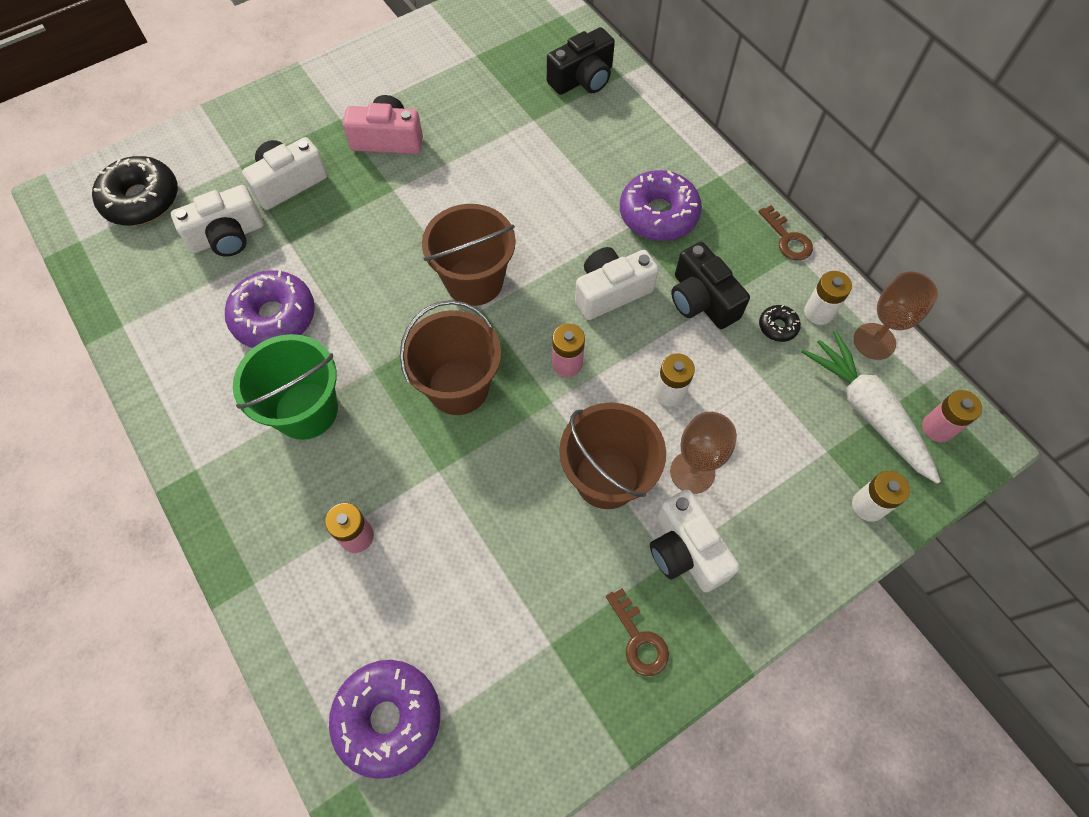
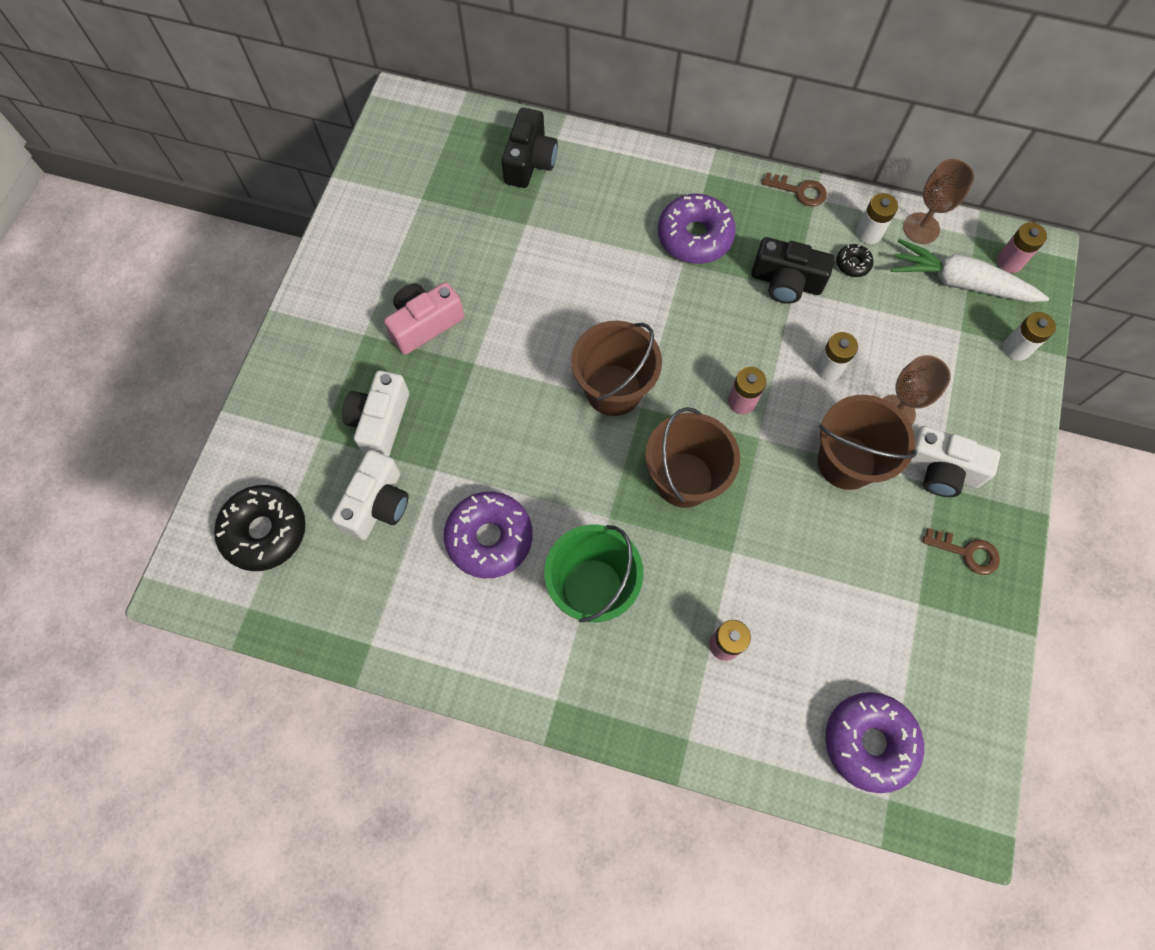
camera: 40 degrees left, 5 degrees up
white camera [575,247,659,320] -> none

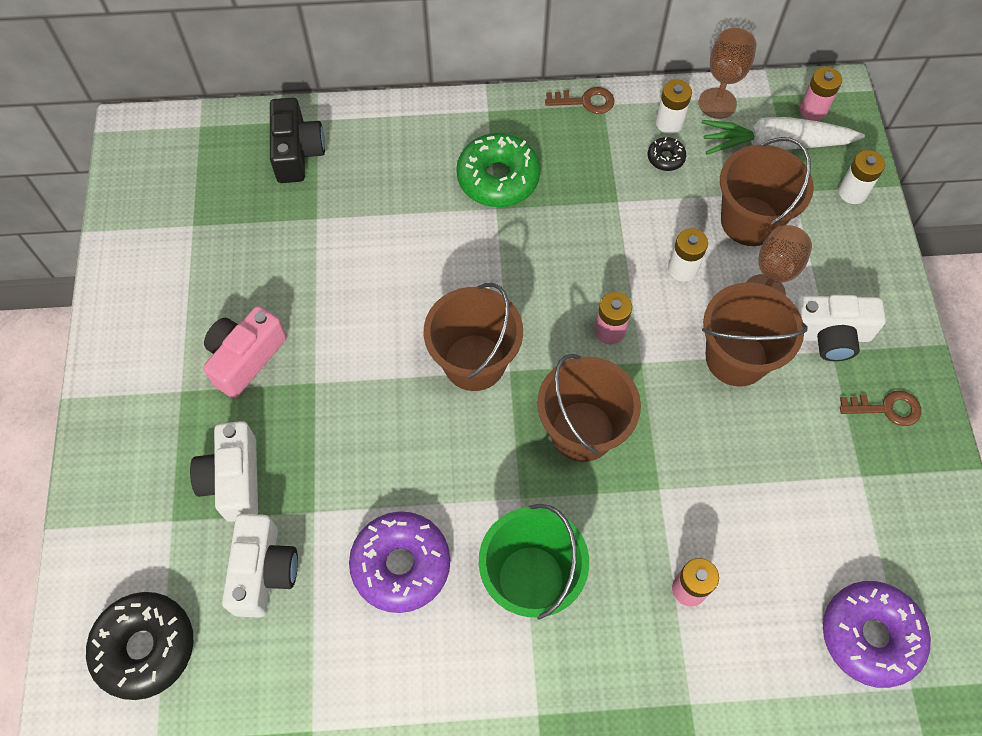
camera: 20 degrees left, 5 degrees down
purple donut [658,194,736,264] -> green donut [456,133,541,207]
black camera [751,237,835,304] -> none
none -> brown bucket [720,137,814,246]

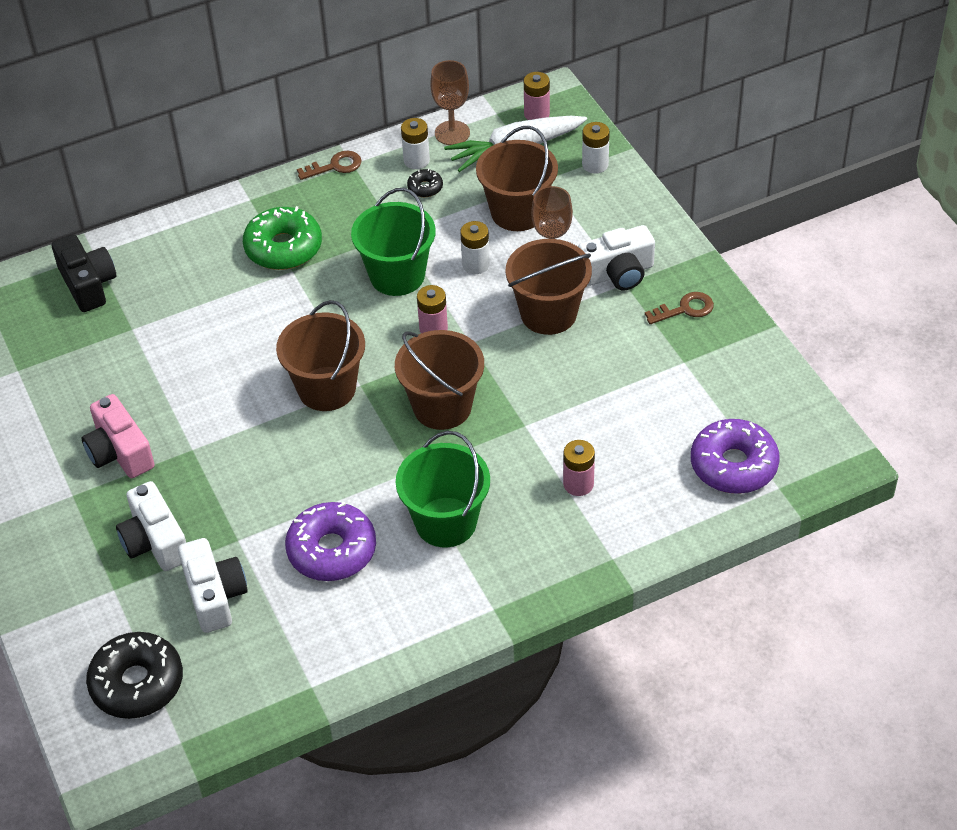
camera: 20 degrees left, 15 degrees down
pink camera [203,306,287,398] -> pink camera turned 45 degrees counterclockwise [82,394,155,478]
none -> green bucket [351,188,436,296]

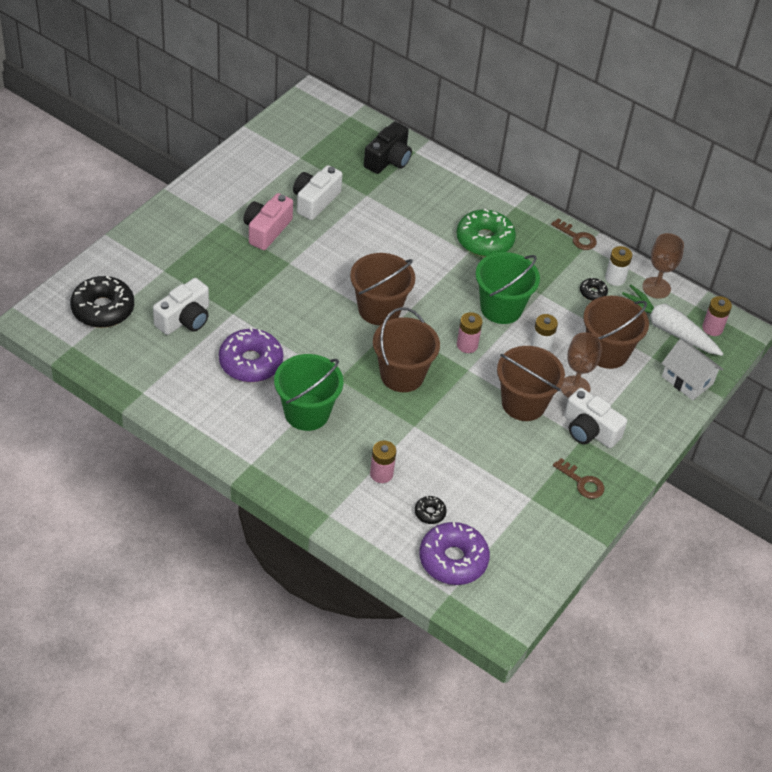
camera: 55 degrees right, 0 degrees up
white camera [116,481,186,571] -> white camera moved to [293,165,342,220]
white battery [582,122,610,174] -> white house [661,339,723,400]
none -> black donut [415,496,447,524]

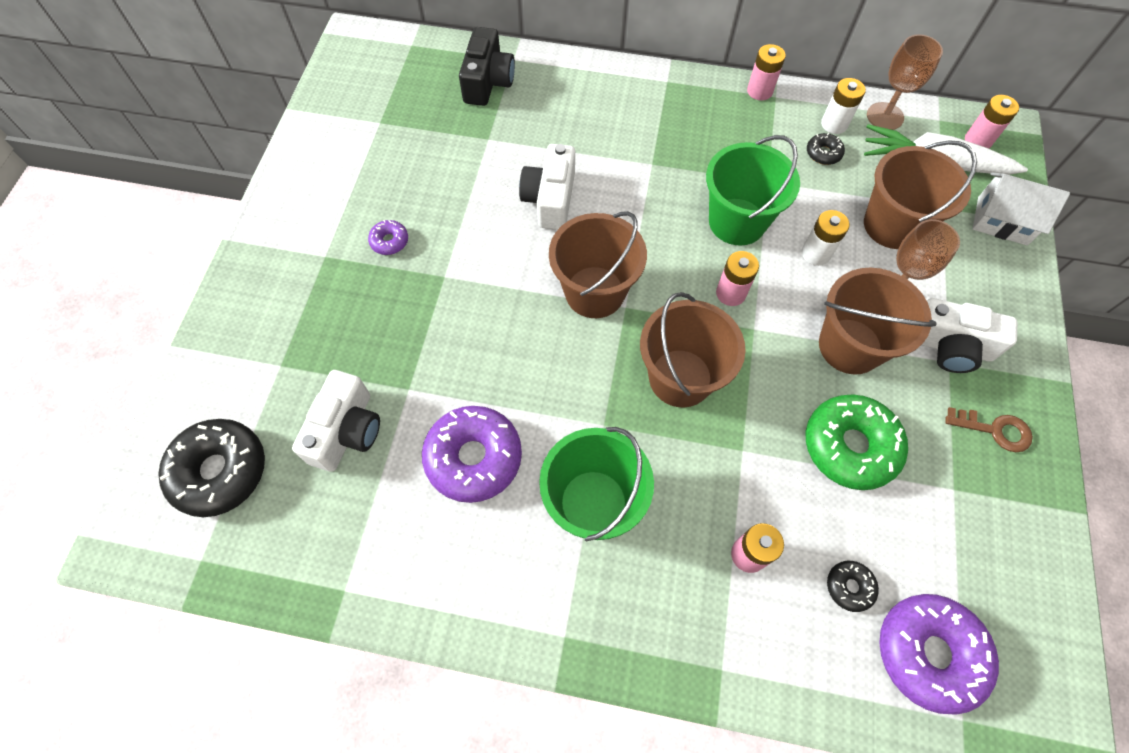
camera: 20 degrees left, 15 degrees up
pink camera [243,193,293,250] -> purple donut [368,220,408,255]
white camera [293,165,342,220] -> white camera moved to [519,144,575,230]
green donut [456,209,516,257] -> green donut moved to [806,395,908,490]
brown key [551,219,597,250] -> pink battery [747,44,786,100]

